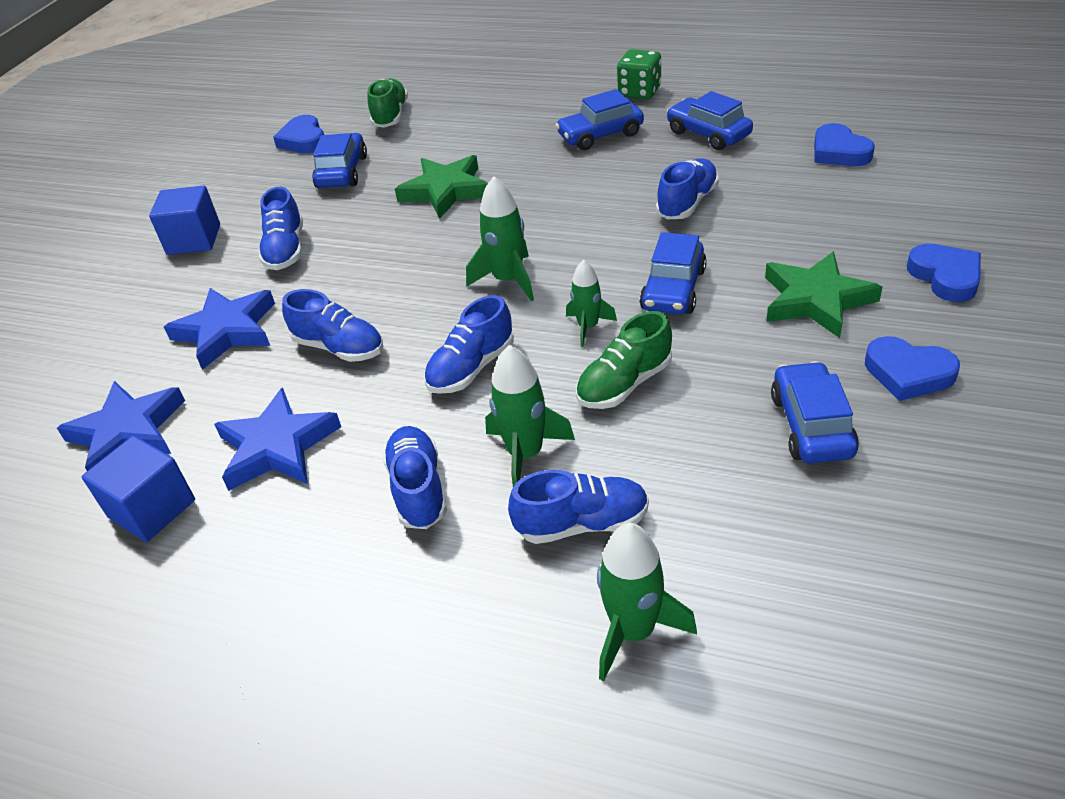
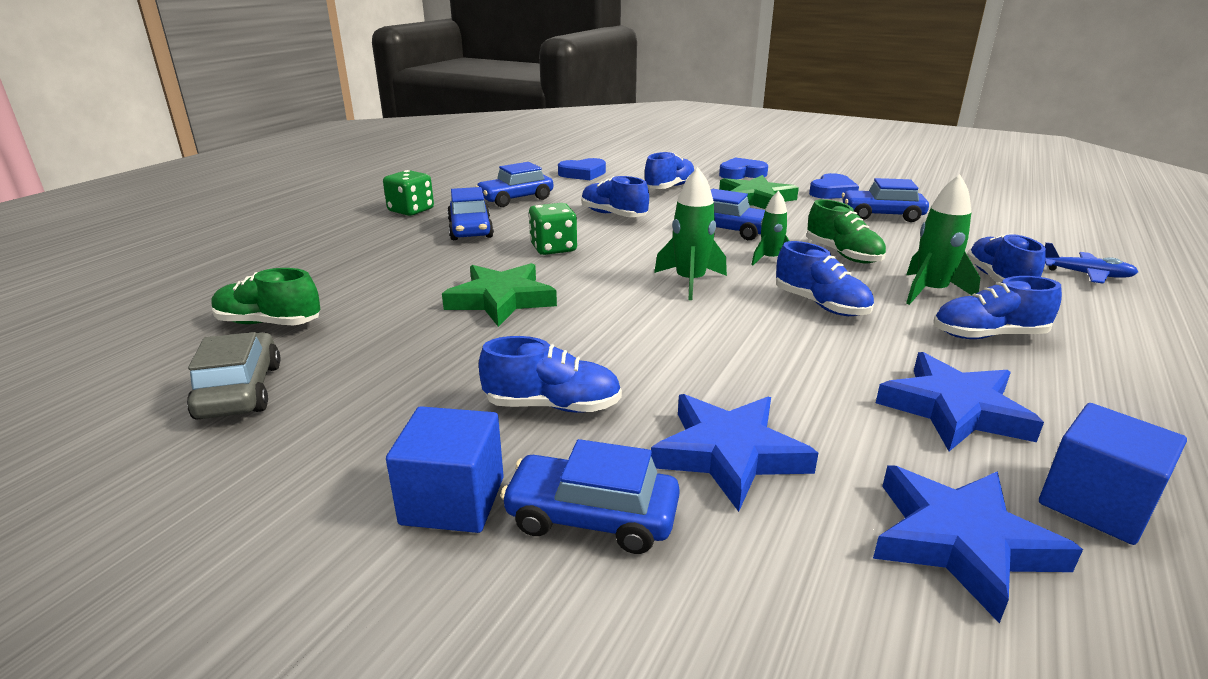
camera: 85 degrees left, 15 degrees down
blue heart [273,115,324,153] -> grey car [187,332,280,419]
blue shoe [282,289,383,362] -> blue shoe moved to [644,152,694,189]
blue car [312,133,367,188] -> blue car moved to [500,439,680,554]
green rocket [597,523,697,681] -> blue plane [1045,242,1138,284]
none -> green dice [529,203,577,255]

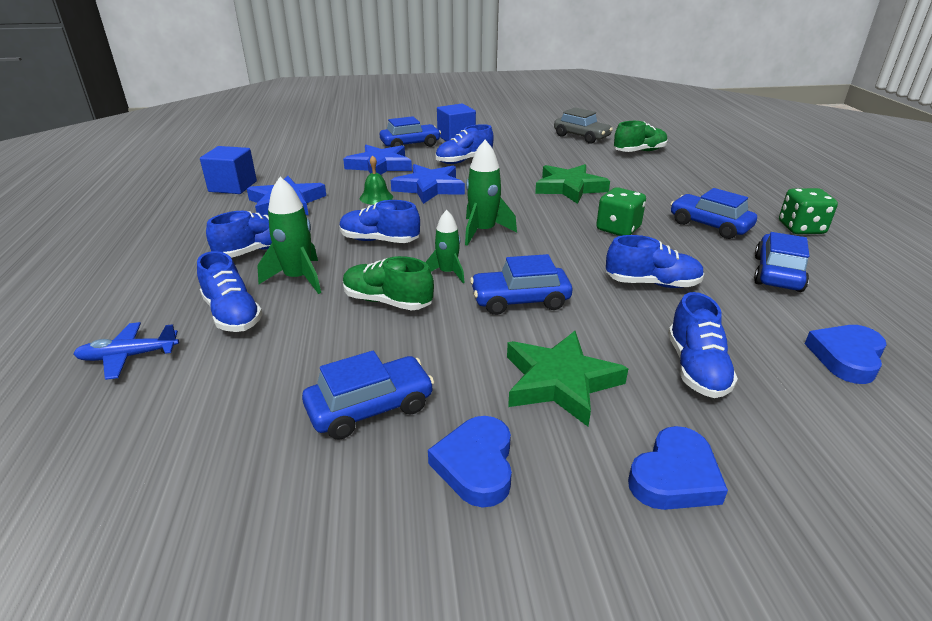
camera: 145 degrees right, 5 degrees up
blue star [873,465,1083,623] -> blue star moved to [391,164,465,204]
none -> green bell [360,155,393,205]

